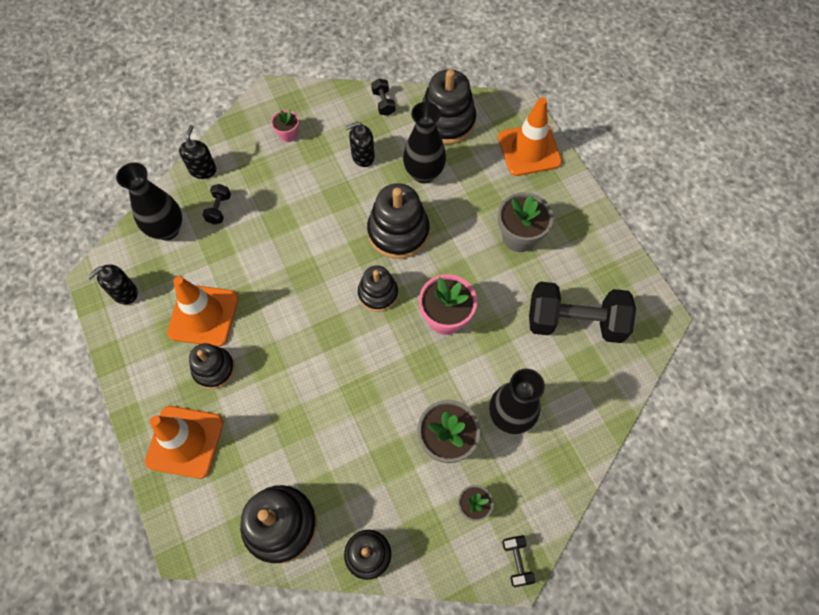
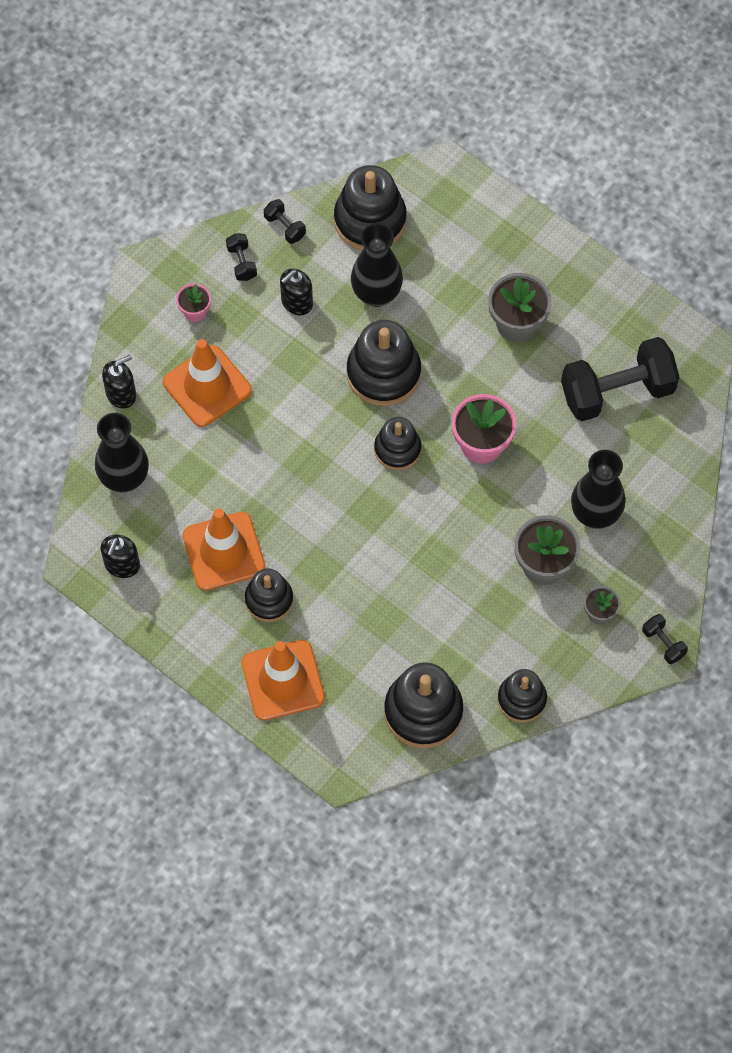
camera: 25 degrees left, 0 degrees up
black soap dispenser [179,125,217,179] -> black soap dispenser turned 75 degrees clockwise [102,355,136,409]
black dumbbell [202,184,231,224] -> black dumbbell moved to [226,233,257,281]
orange traffic cone [498,97,562,176] -> orange traffic cone moved to [163,339,252,427]

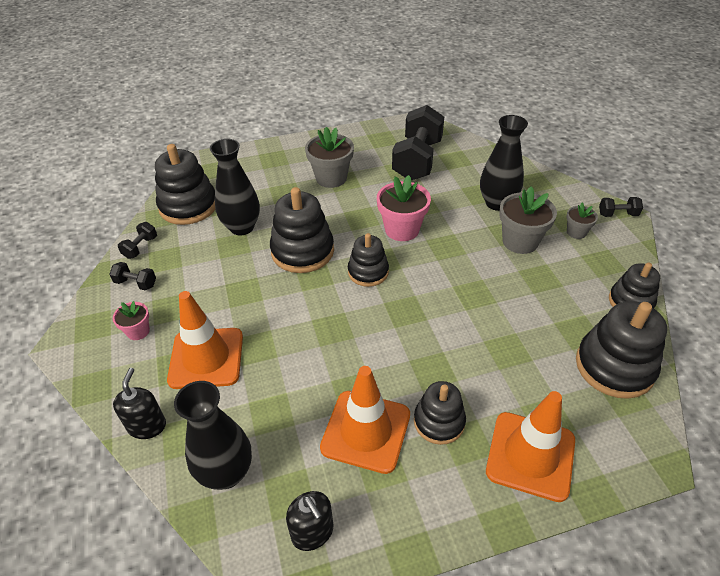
camera: 55 degrees left, 20 degrees down
black dumbbell [264,199,306,244] -> black dumbbell turned 60 degrees counterclockwise [118,222,157,259]
black soap dispenser [280,269,313,315] -> none

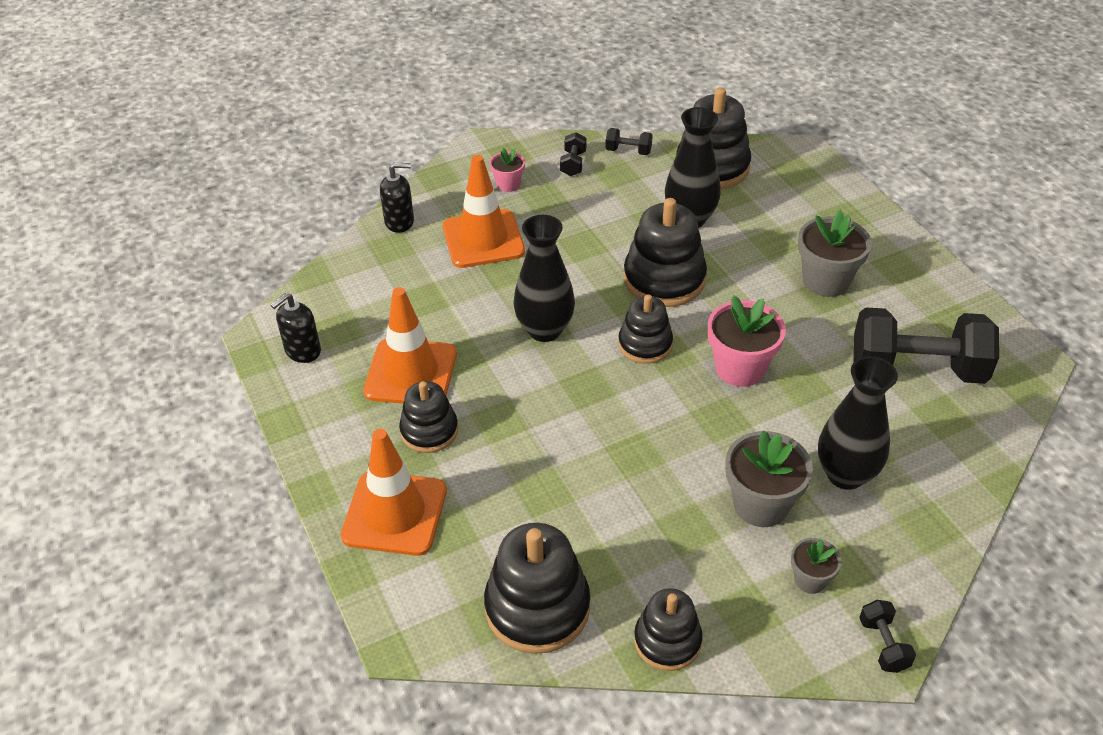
camera: 80 degrees right, 0 degrees up
black vase [174,381,252,490] -> black vase moved to [514,215,575,342]

